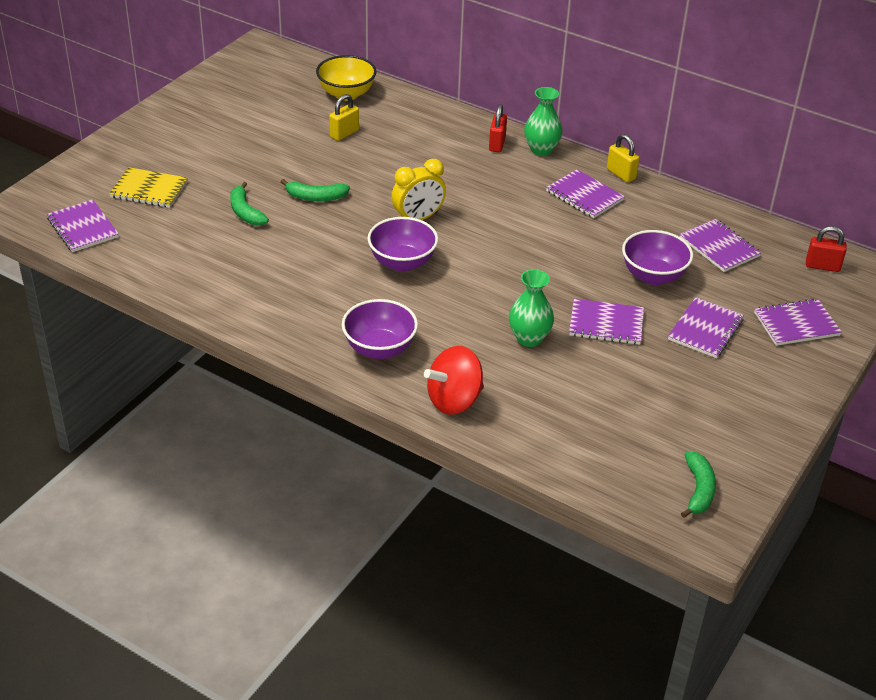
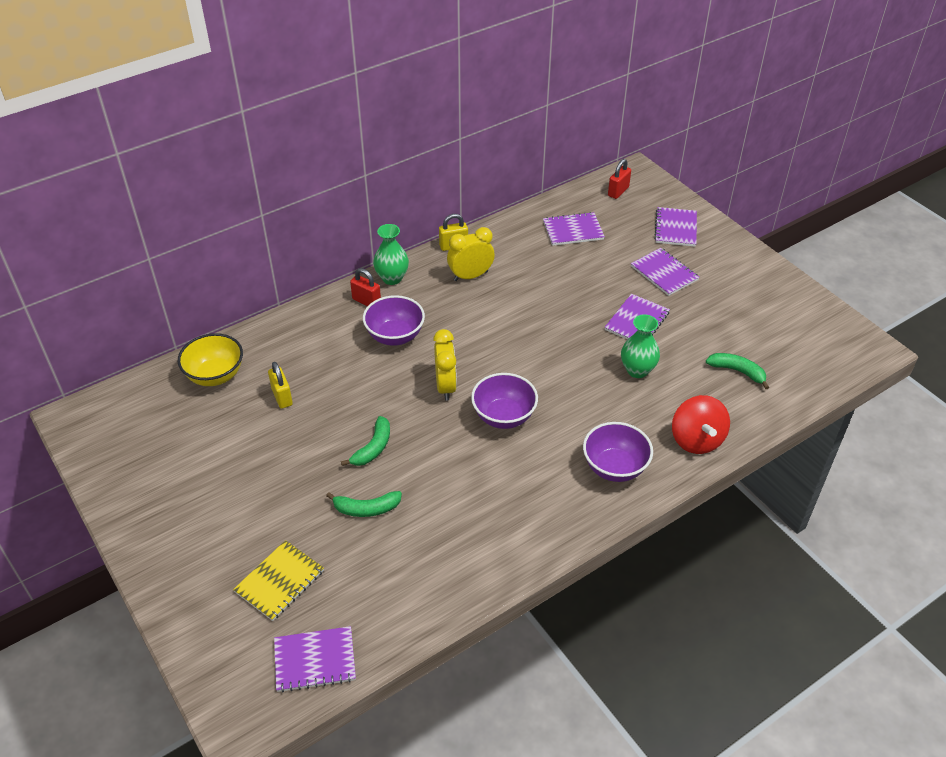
camera: 65 degrees left, 5 degrees up
purple notebook [546,169,625,218] -> yellow clock [447,227,495,281]
purple bowl [622,230,693,285] -> purple bowl moved to [363,295,425,346]
green banana [681,452,716,518] -> green banana moved to [706,353,769,389]

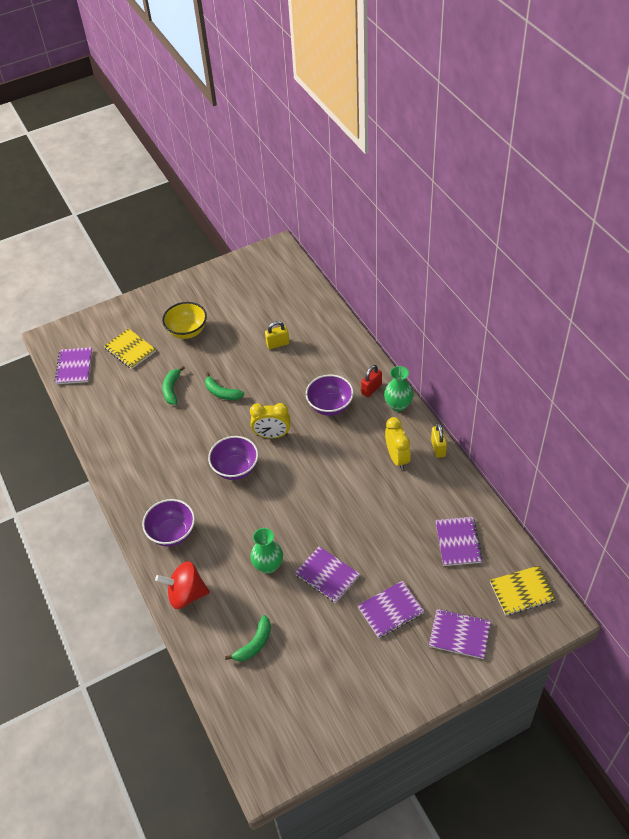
camera: 100 degrees right, 5 degrees up
yellow bowl [178,333,243,386] -> yellow bowl moved to [162,302,207,339]
red padlock [608,159,631,199] -> yellow notebook [490,565,556,616]

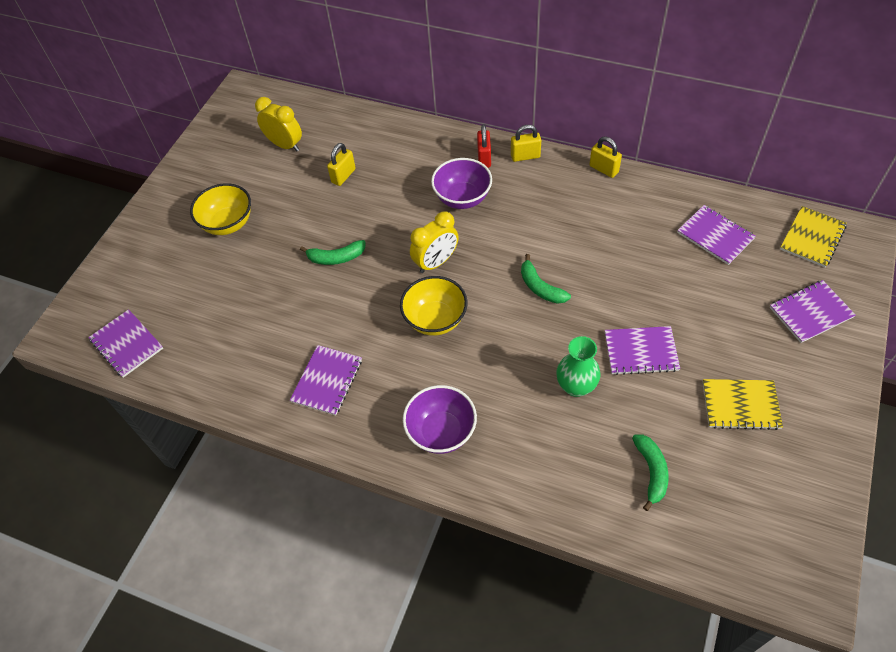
camera: 40 degrees left, 5 degrees up
yellow notebook [104,328,156,369] -> yellow notebook moved to [703,379,783,430]
red spinning top [155,561,210,609] -> none
green banana [162,366,185,405] -> green banana moved to [521,254,571,304]
purple bowl [208,436,258,480] -> yellow bowl [400,276,468,336]
purple notebook [357,581,425,638] -> purple notebook moved to [290,345,362,416]
green vase [384,366,414,412] -> yellow padlock [511,125,541,162]
yellow clock [385,417,411,470] -> yellow clock moved to [255,97,302,151]

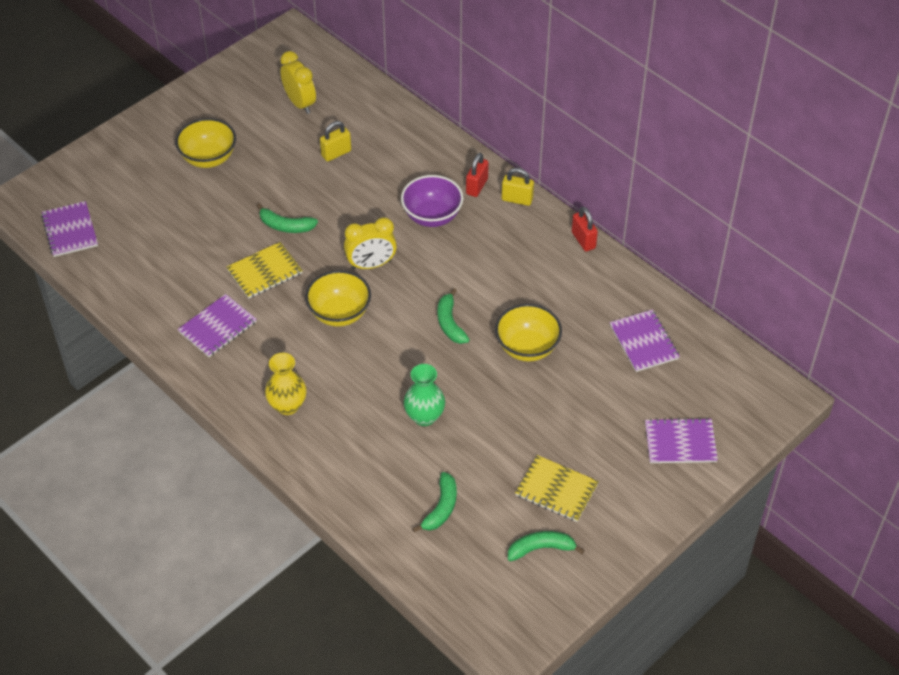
camera: 20 degrees right, 5 degrees down
purple bowl [403,385,477,454] -> yellow vase [265,353,307,415]
yellow padlock [590,137,622,178] -> red padlock [572,207,598,251]
purple notebook [605,326,680,375] -> none
yellow notebook [780,206,847,267] -> yellow notebook moved to [226,242,303,299]
none -> yellow bowl [495,304,562,362]
none -> green banana [508,531,585,561]

